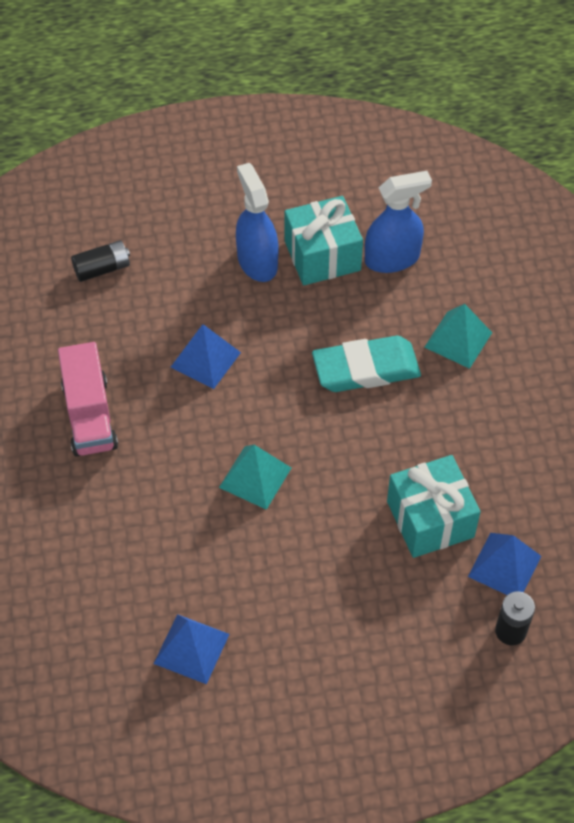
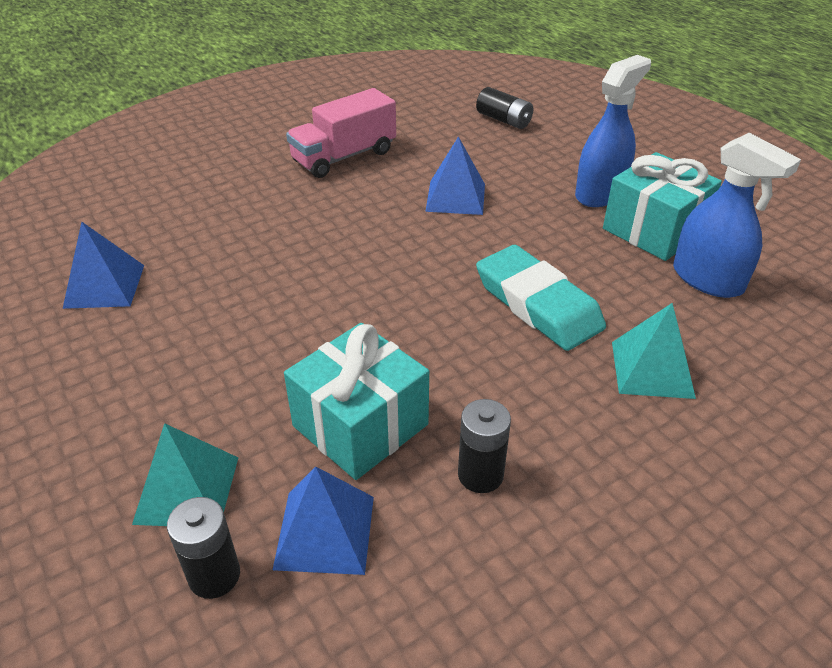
camera: 65 degrees right, 15 degrees down
turquoise pyramid [219,445,291,510] -> turquoise pyramid moved to [132,423,238,526]
none -> black battery [458,399,511,493]

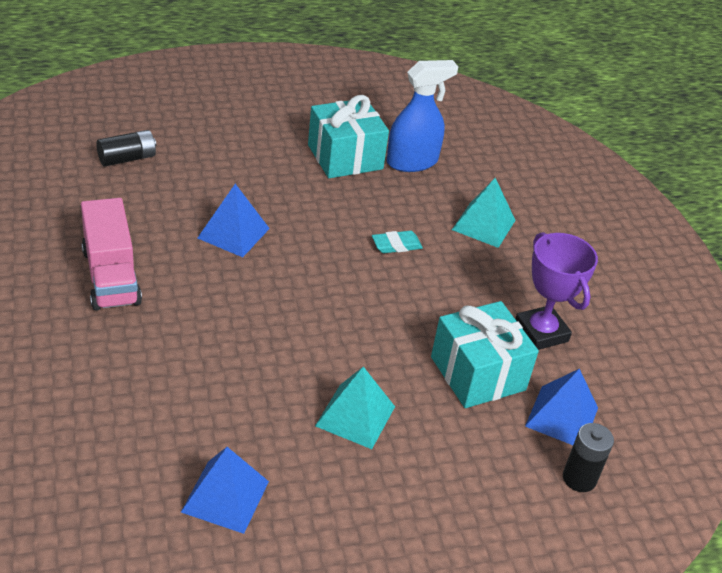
camera: 75 degrees left, 0 degrees up
turquoise pyramid [132,423,238,526] -> turquoise pyramid moved to [315,367,395,449]
black battery [458,399,511,493] -> purple trophy [515,232,598,350]
turquoise eraser [476,245,606,351] -> turquoise eraser [372,231,423,253], size x0.47
blue spray bottle [575,55,651,207] -> none

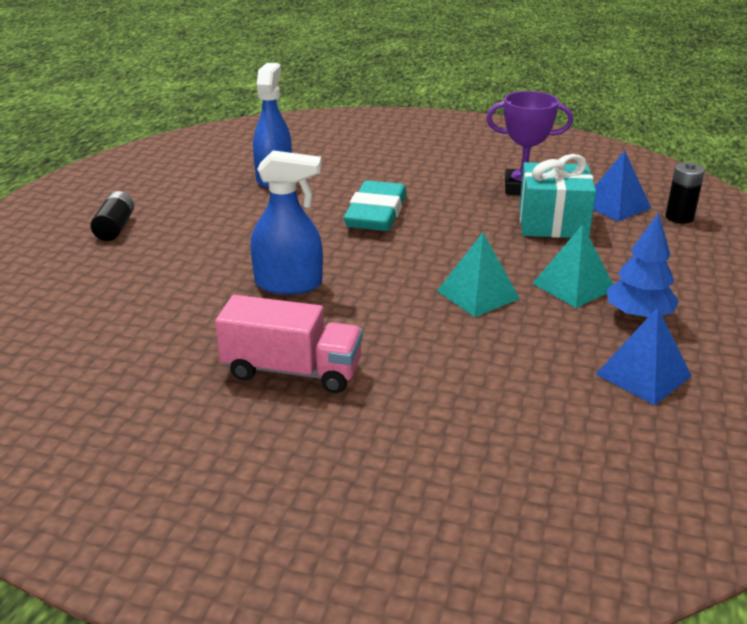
camera: 55 degrees left, 10 degrees down
black battery [96,130,156,167] -> black battery moved to [90,191,134,241]
blue pyramid [198,184,270,257] -> blue spray bottle [251,150,323,294]
turquoise gift [308,95,389,178] -> none
turquoise eraser [372,231,423,253] -> turquoise eraser [344,180,407,231], size x2.12
turquoise pyramid [452,178,516,248] -> turquoise pyramid moved to [437,233,520,317]
none -> blue tree [607,213,679,320]

